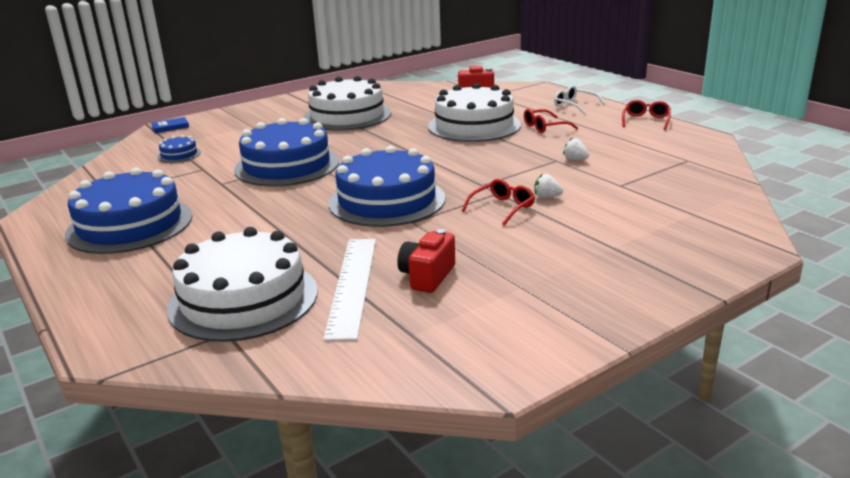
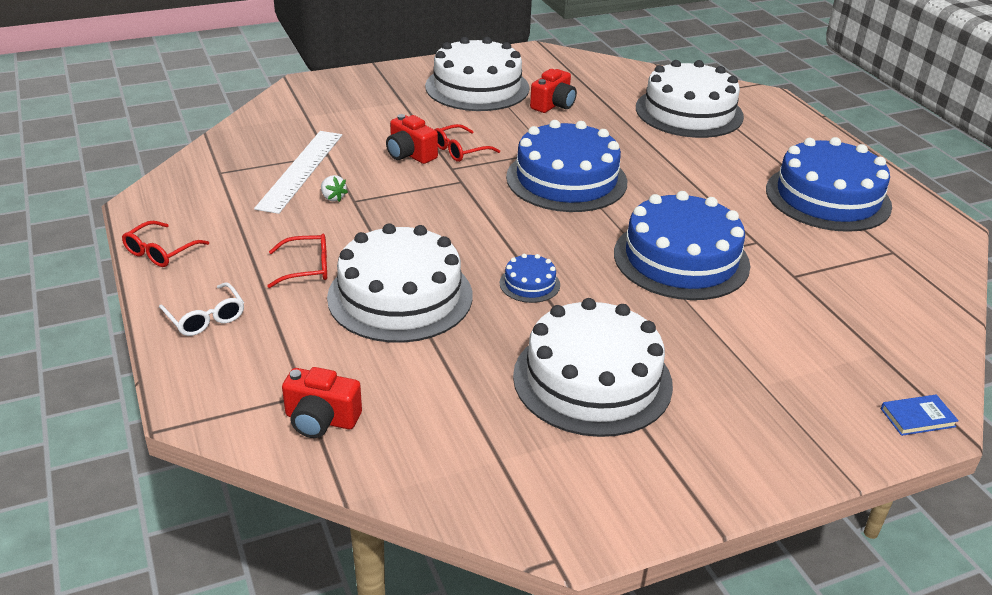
camera: 170 degrees left, 10 degrees up
blue cake [157,135,201,163] -> blue cake moved to [500,253,560,303]
white ruler [323,239,376,341] -> white ruler moved to [254,131,342,214]
white strawberry [534,174,563,198] -> red camera [386,114,438,164]
none -> white cake [425,37,529,111]

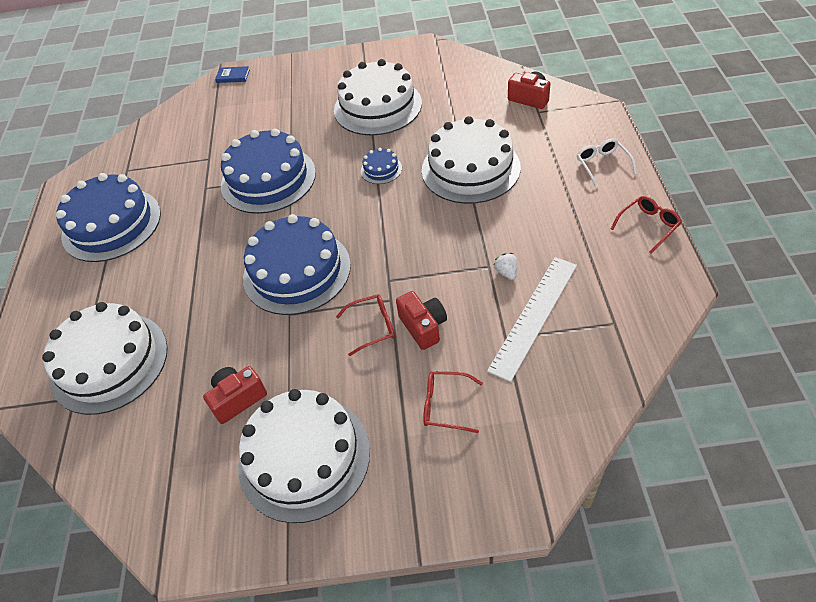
camera: 155 degrees left, 15 degrees up
red glasses [267,234,327,288] -> red glasses moved to [423,371,483,433]

